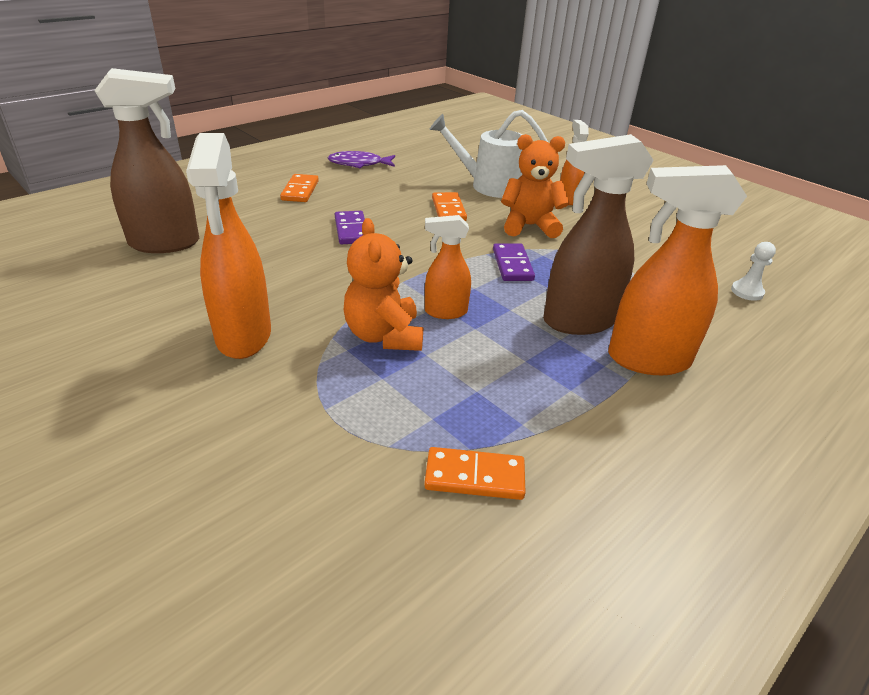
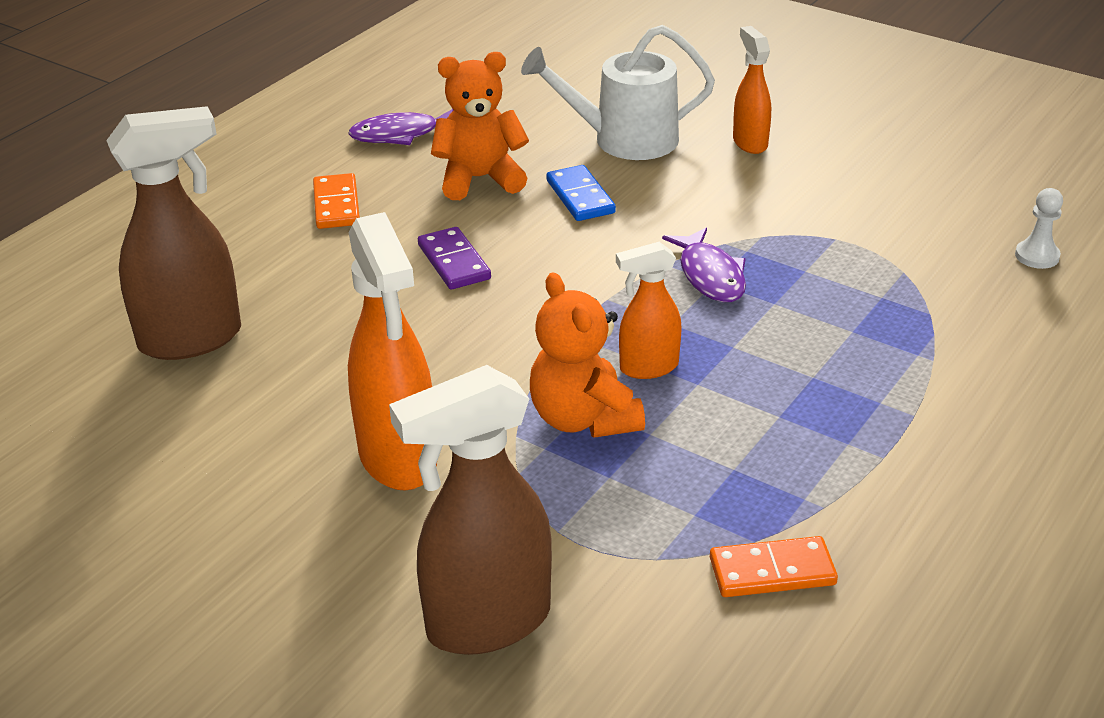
camera: 10 degrees left, 0 degrees up
orange domino [432,192,467,221] -> blue domino [546,165,616,221]
purple domino [493,243,535,281] -> purple fish [662,228,746,302]
orange teddy bear [501,134,570,238] -> orange teddy bear moved to [431,52,529,200]
brown spray bottle [543,134,654,335] -> brown spray bottle moved to [389,365,552,655]
orange spray bottle [608,165,747,375] -> none

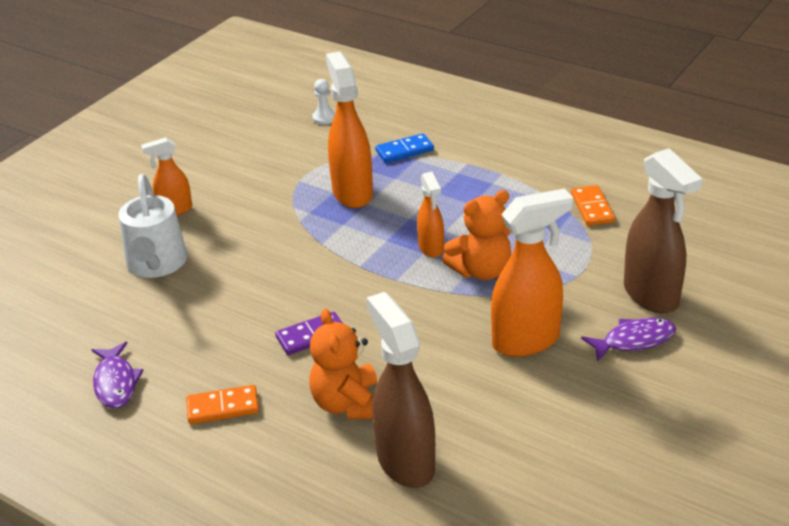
camera: 90 degrees left, 0 degrees up
orange teddy bear [431,52,529,200] -> orange teddy bear moved to [309,309,377,419]
blue domino [546,165,616,221] -> blue domino moved to [375,133,434,163]
purple fish [662,228,746,302] -> purple fish moved to [581,318,676,362]
none -> orange spray bottle [326,51,373,208]

